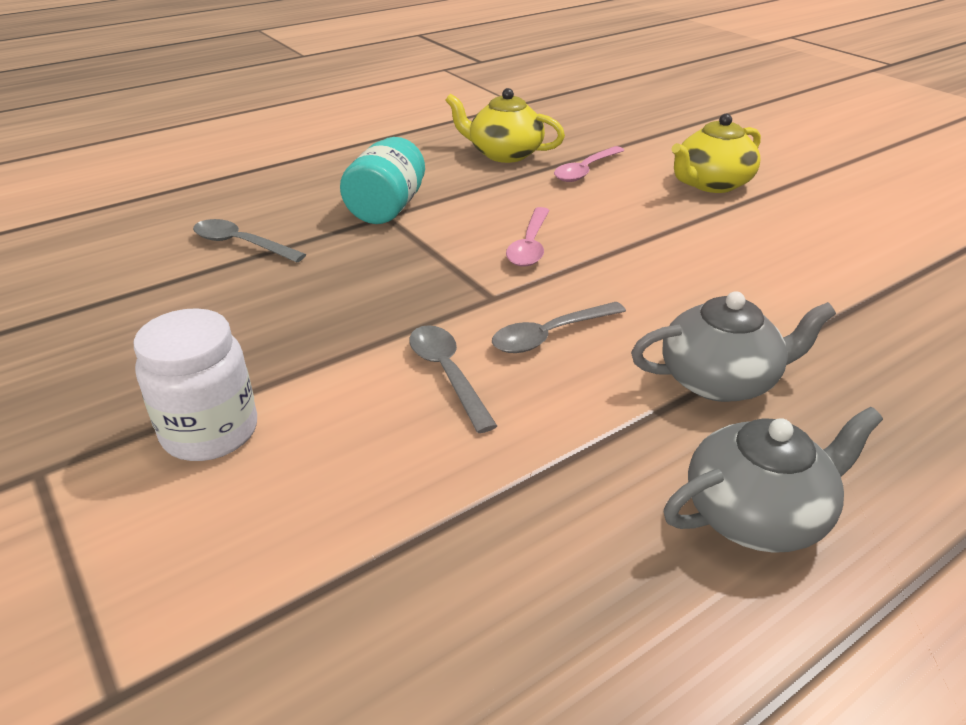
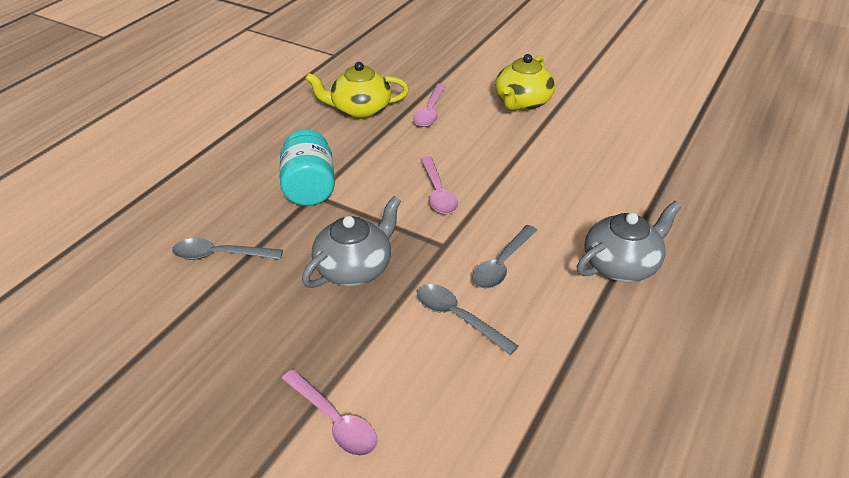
camera: 25 degrees left, 5 degrees up
white jar [134,308,257,461] -> pink spoon [281,369,378,457]
grey teapot [664,407,883,553] -> grey teapot moved to [302,196,401,288]

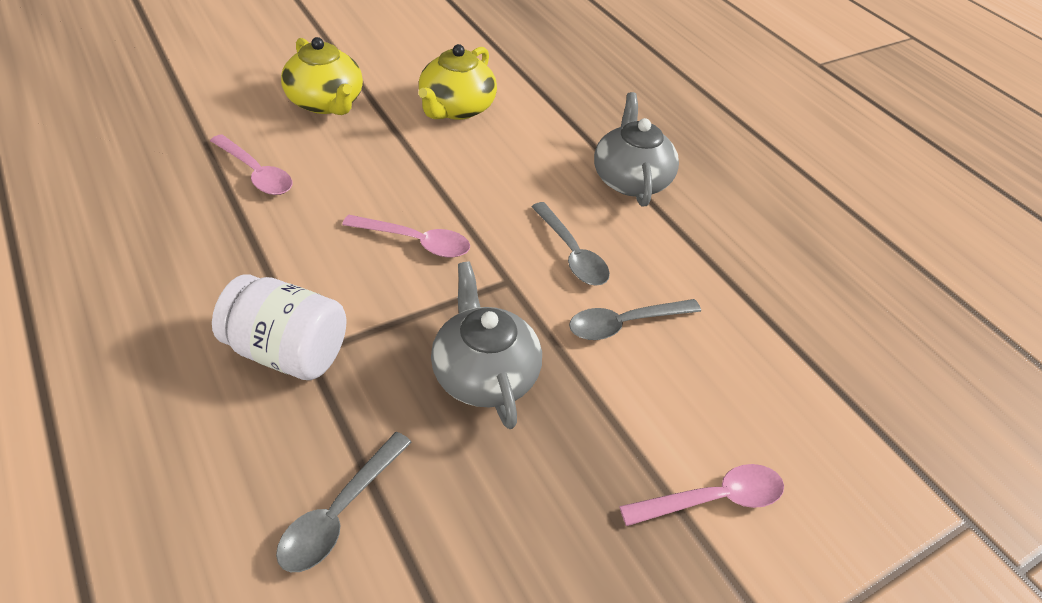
camera: 65 degrees left, 5 degrees up
turquoise jar [280,129,335,206] -> white jar [212,274,346,380]
yellow teapot [305,62,409,119] -> yellow teapot moved to [418,44,497,120]

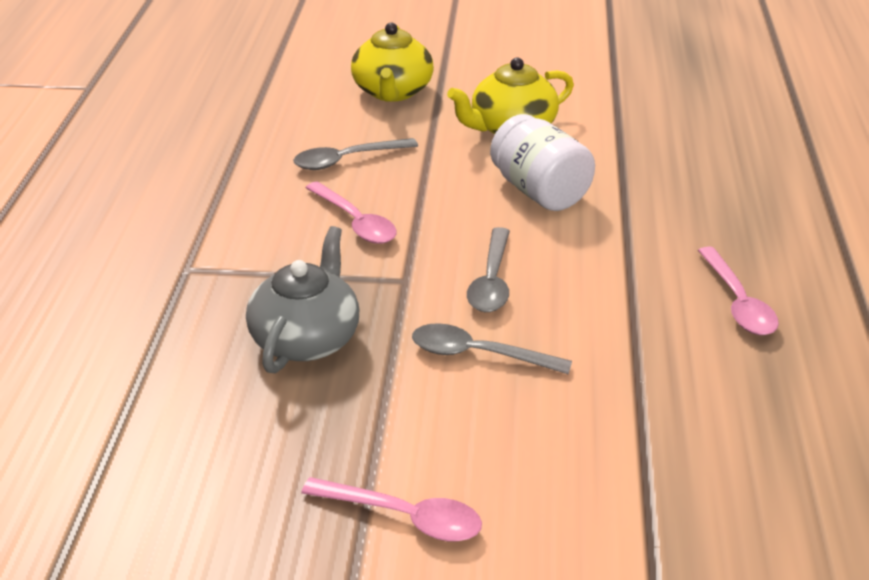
camera: 40 degrees right, 10 degrees down
pink spoon [210,134,292,195] -> pink spoon moved to [698,247,779,335]
white jar [212,274,346,380] -> white jar moved to [490,114,595,211]
grey spoon [276,432,412,572] -> grey spoon moved to [293,138,418,170]
grey teapot [594,92,679,206] -> none

